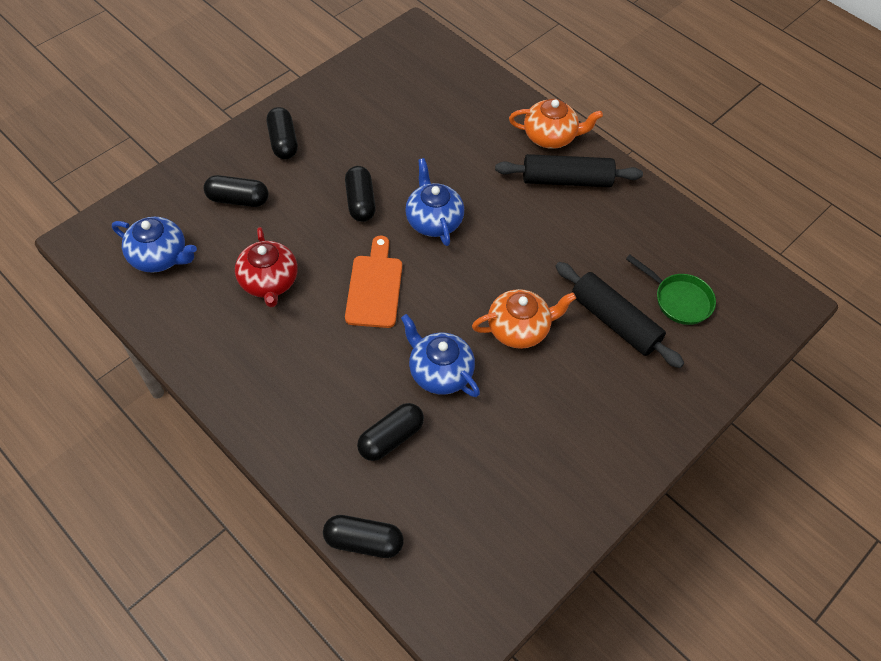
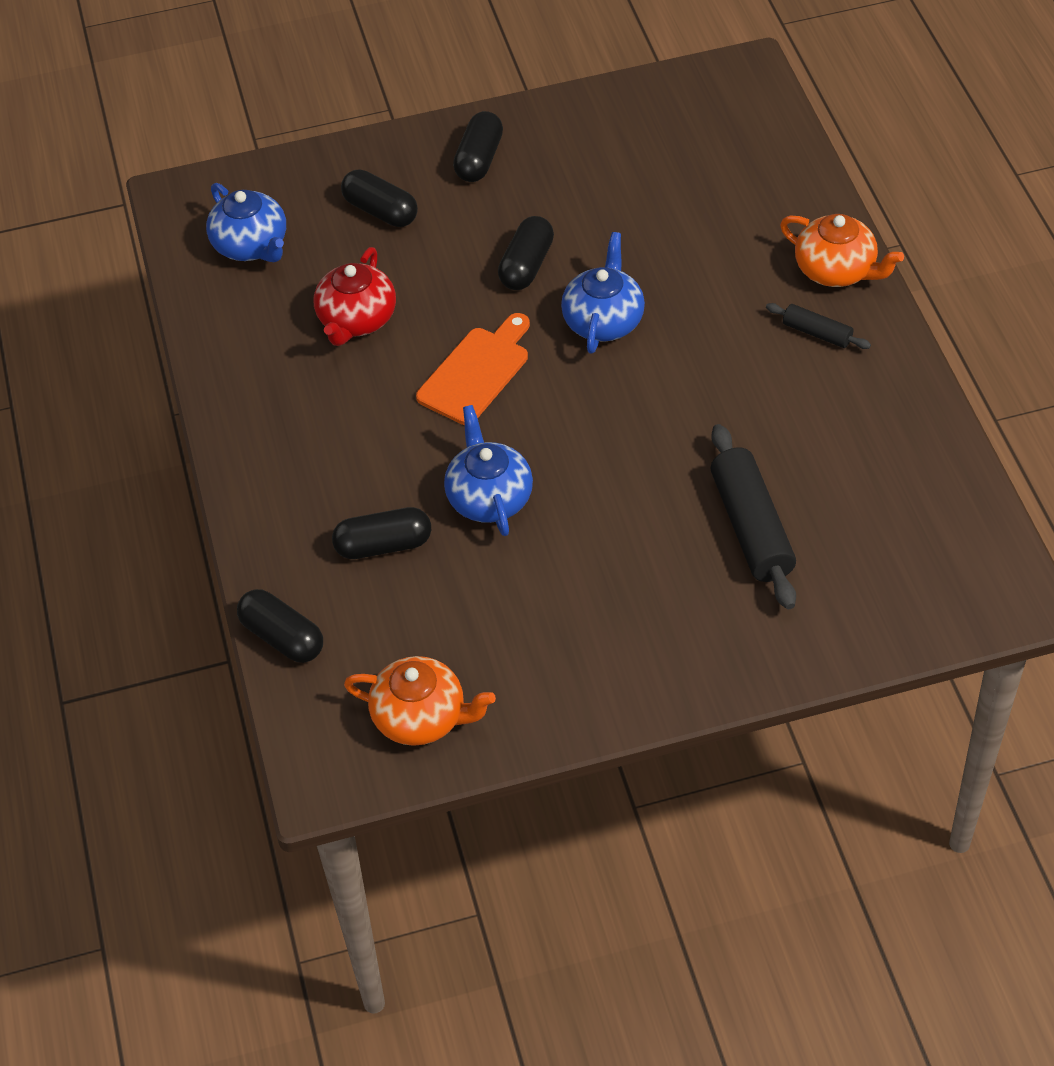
camera: 35 degrees right, 5 degrees down
orange teapot [472,289,576,349] -> orange teapot moved to [344,656,496,746]
black rolling pin [495,154,643,187] -> black rolling pin [766,303,871,349], size x0.52
green pan [626,255,716,325] -> none

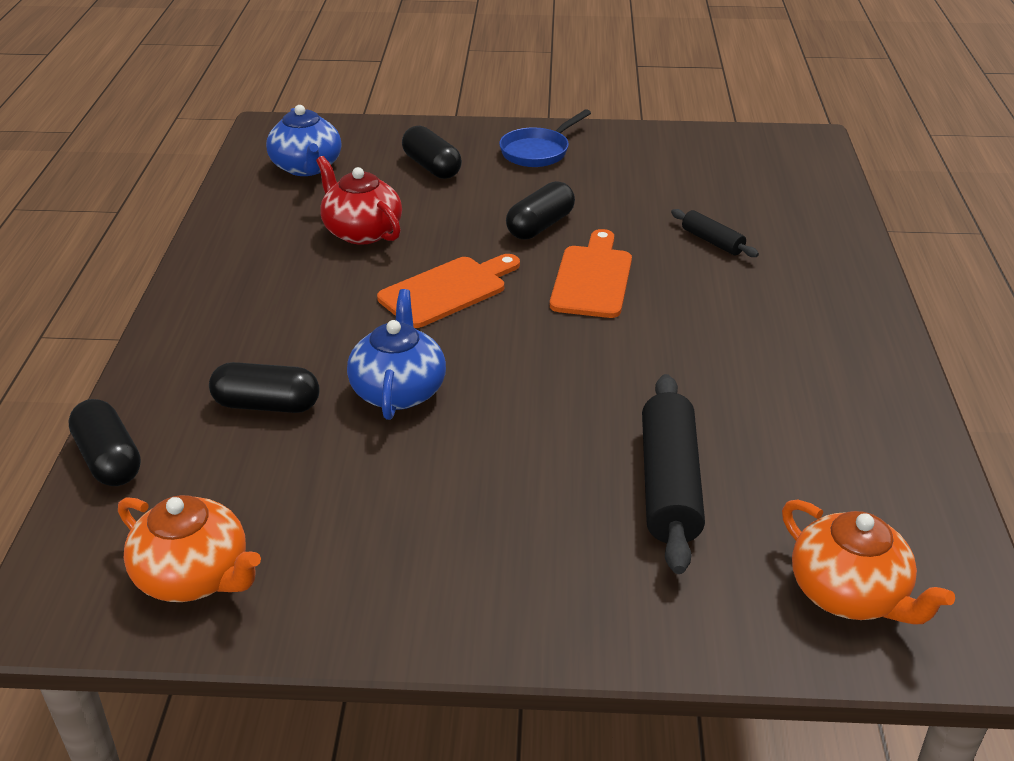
camera: 15 degrees right, 15 degrees down
red teapot [314,247,396,346] -> red teapot turned 105 degrees clockwise [316,156,402,245]
black capsule [453,111,503,182] -> blue pan [499,109,591,167]
blue teapot [561,232,645,354] -> orange cutting board [550,229,632,318]
black rolling pin [766,303,871,349] -> black rolling pin moved to [671,209,759,257]
orange teapot [780,214,904,287] -> orange teapot moved to [782,499,955,624]

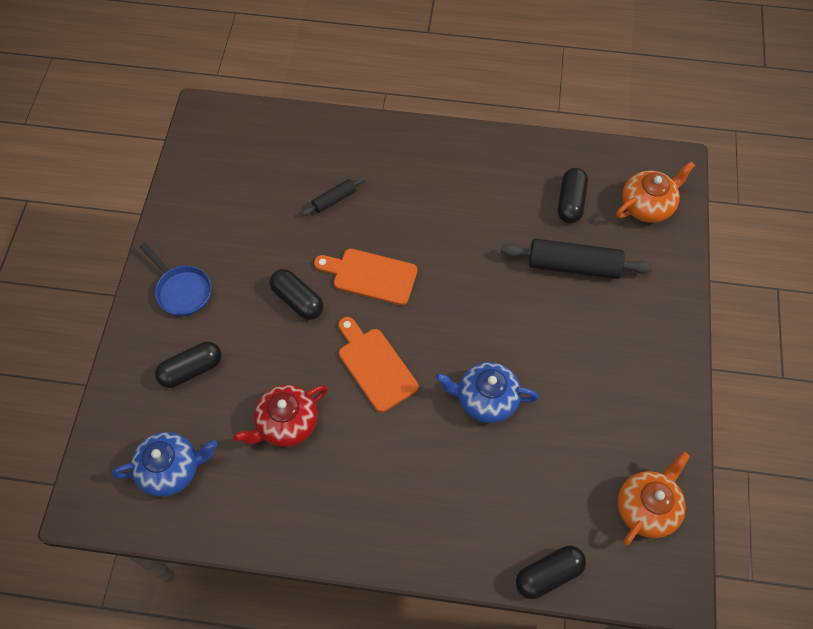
camera: 85 degrees left, 25 degrees up
black capsule [209,362,320,413] -> black capsule moved to [558,168,588,223]

